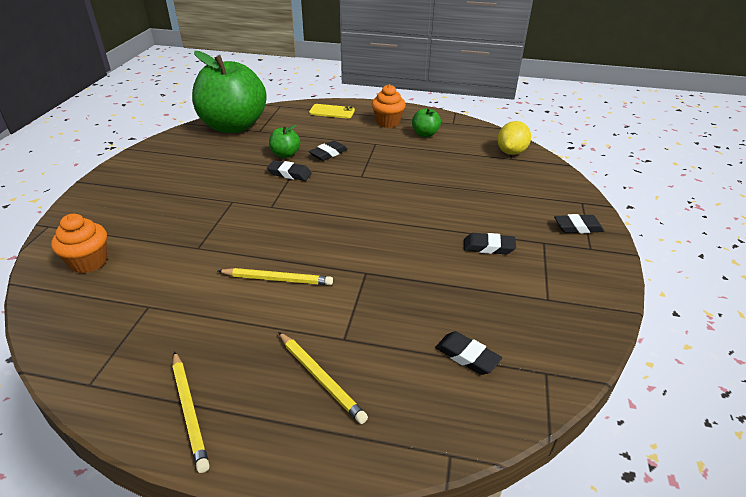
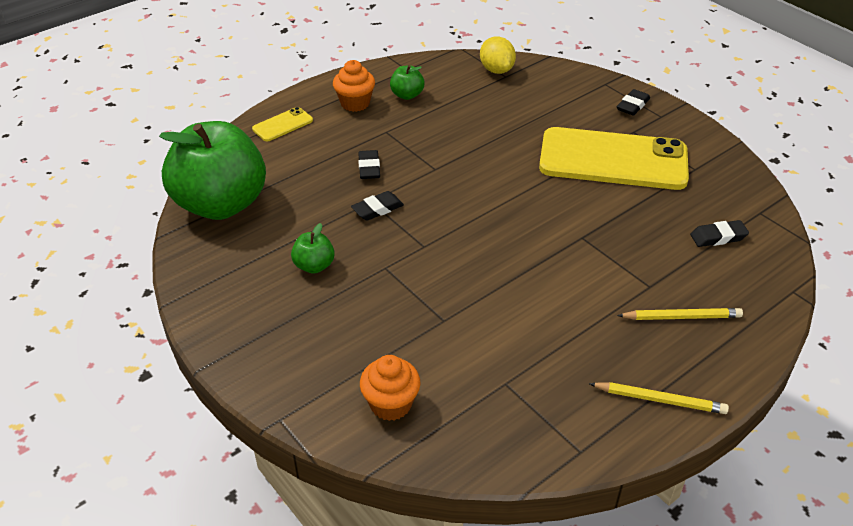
camera: 50 degrees left, 5 degrees up
yellow pencil [218,268,333,285] -> none
green apple [269,125,300,158] -> green apple moved to [291,223,335,274]
black eraser [464,233,516,255] -> yellow phone [539,127,689,190]

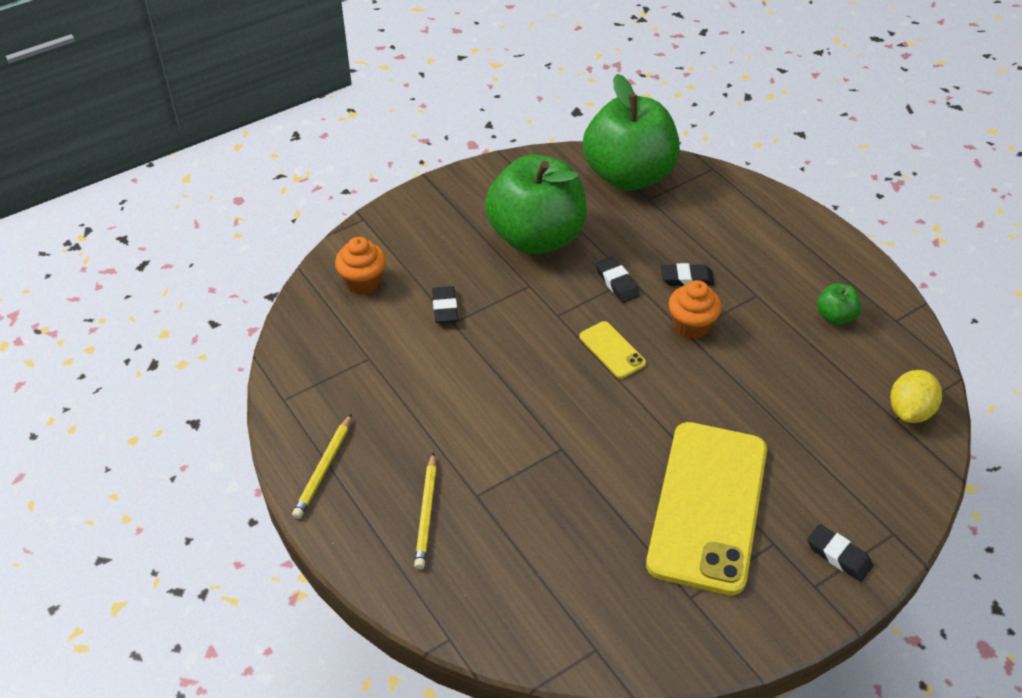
camera: 95 degrees right, 5 degrees up
yellow phone [252,107,313,141] -> yellow phone moved to [579,321,646,379]
green apple [291,223,335,274] -> green apple [485,155,587,255], size x2.48
orange cupcake [333,60,375,112] -> orange cupcake moved to [669,280,722,339]
yellow lemon [480,36,516,74] -> yellow lemon turned 45 degrees counterclockwise [890,370,942,423]
black eraser [690,220,749,247] -> black eraser moved to [432,286,458,323]

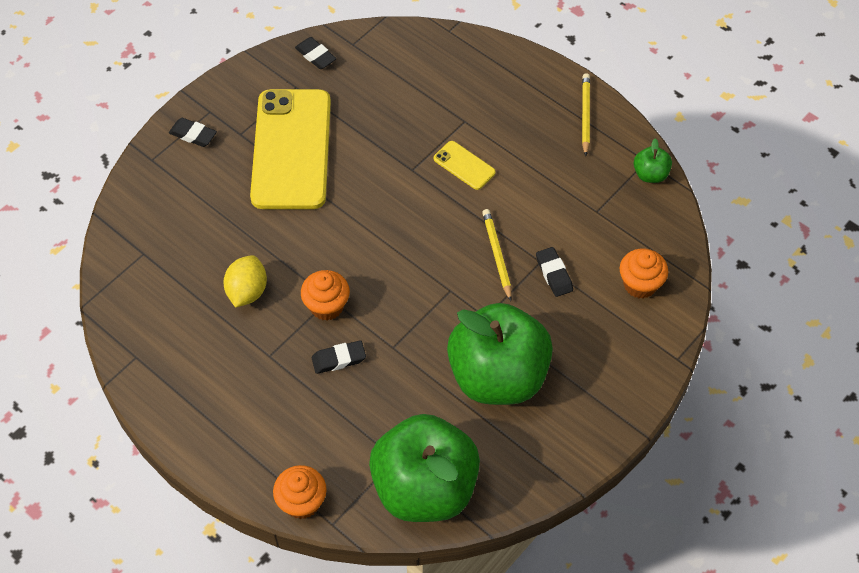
camera: 165 degrees right, 10 degrees up
yellow pencil [414,452,436,569] -> yellow pencil moved to [482,209,512,301]
yellow phone [579,321,646,379] -> yellow phone moved to [434,141,496,190]
black eraser [596,257,640,303] -> black eraser moved to [295,37,337,69]
green apple [817,283,861,325] -> green apple moved to [634,138,672,183]
yellow lemon [890,370,942,423] -> yellow lemon moved to [224,255,267,308]
none -> orange cupcake [273,465,327,519]

